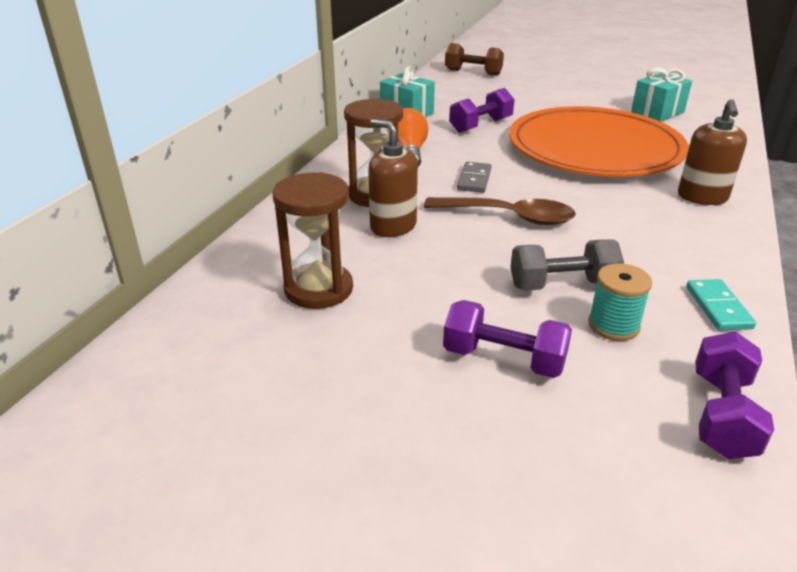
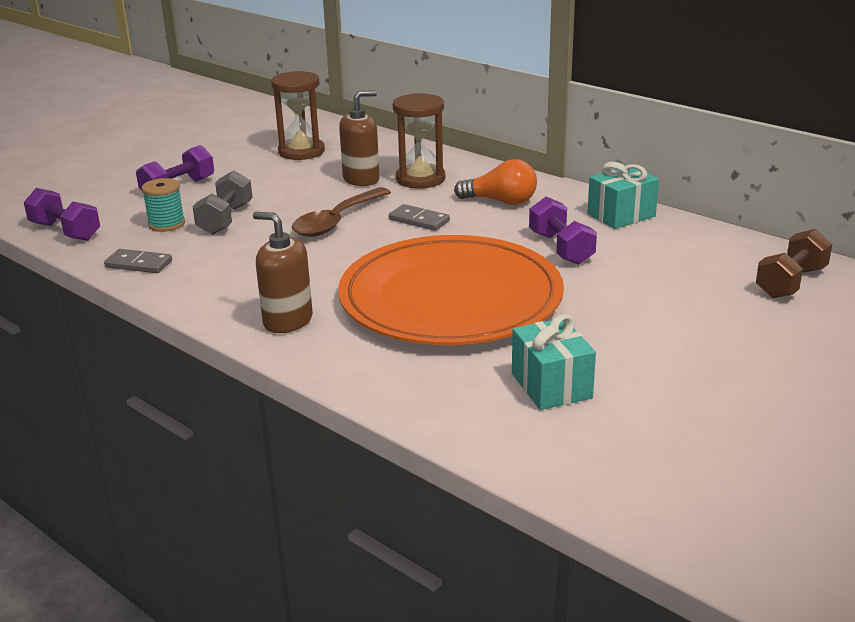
camera: 110 degrees right, 5 degrees down
turquoise domino [686,279,756,331] -> grey domino [104,249,172,273]

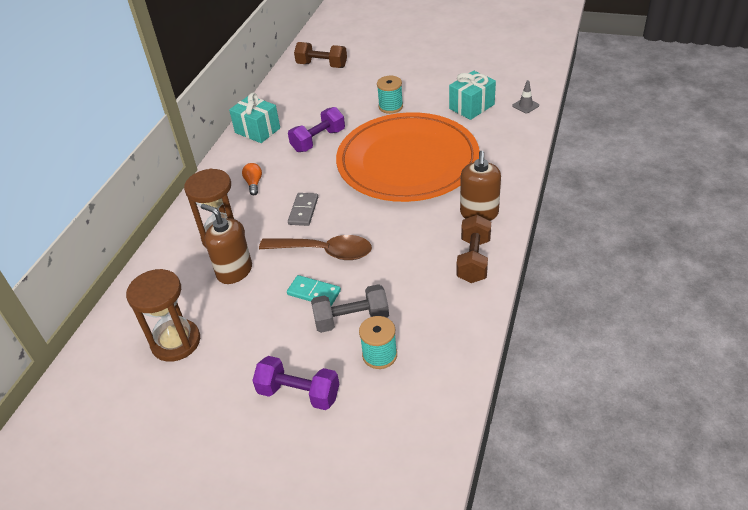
camera: 110 degrees left, 15 degrees up
purple dumbbell [24,188,100,241] -> none
grey domino [104,249,172,273] -> none
orange light bulb [454,159,537,205] -> orange light bulb [242,163,262,195], size x0.57
none -> turquoise domino [287,275,341,306]
none -> turquoise spool [377,76,403,114]
none -> brown dumbbell [456,215,491,283]
none -> grey traffic cone [512,80,539,114]

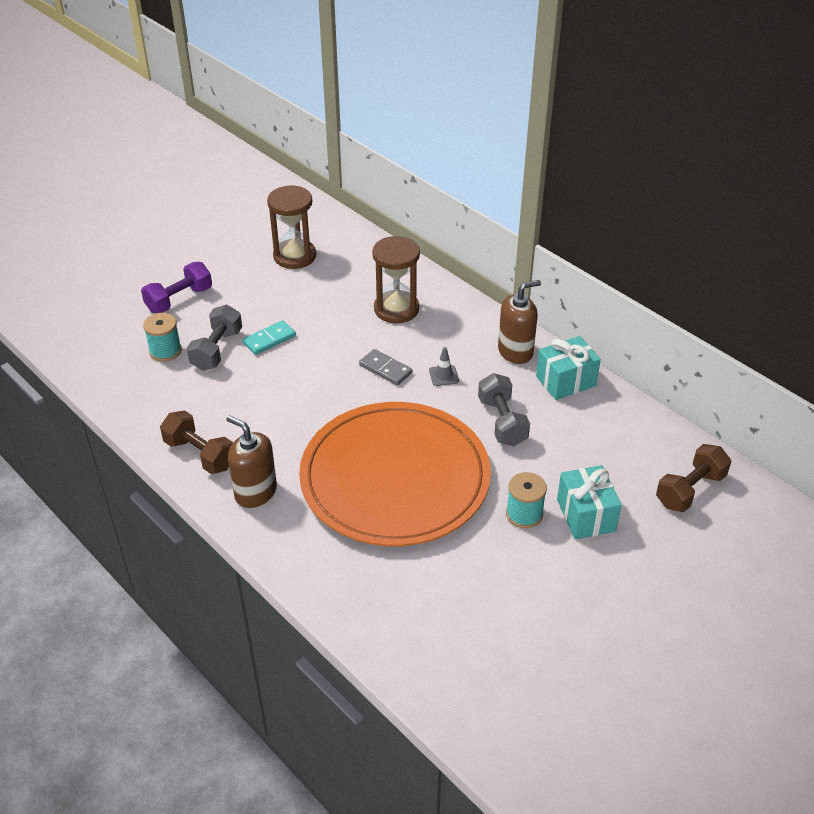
camera: 115 degrees right, 0 degrees up
brown soap dispenser [201,204,252,284] -> brown soap dispenser moved to [498,280,541,364]
orange light bulb [242,163,262,195] -> none
brown spoon [259,235,372,260] -> none
purple dumbbell [288,107,345,152] -> grey dumbbell [478,373,530,446]
turquoise gift [449,71,496,120] -> turquoise gift moved to [557,465,622,539]
grey traffic cone [512,80,539,114] -> grey traffic cone moved to [429,347,459,386]

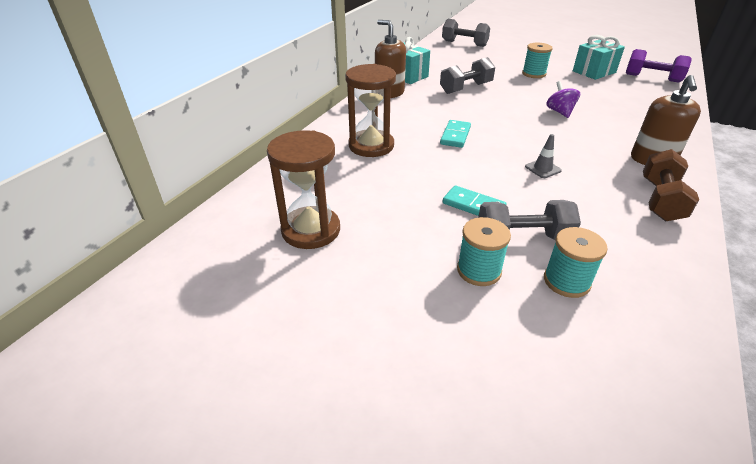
camera: 110 degrees left, 5 degrees down
purple dumbbell [141,262,212,313] -> purple dumbbell moved to [626,49,692,83]
orange plate [299,402,491,546] -> purple spinning top [546,81,580,118]
grey domino [359,349,412,386] -> turquoise domino [440,120,471,148]
grey traffic cone [429,347,459,386] -> grey traffic cone moved to [525,134,562,178]
turquoise gift [557,465,622,539] -> turquoise gift moved to [573,35,625,80]
brown dumbbell [656,444,731,512] -> grey dumbbell [442,19,490,47]
none -> turquoise spool [457,217,511,286]

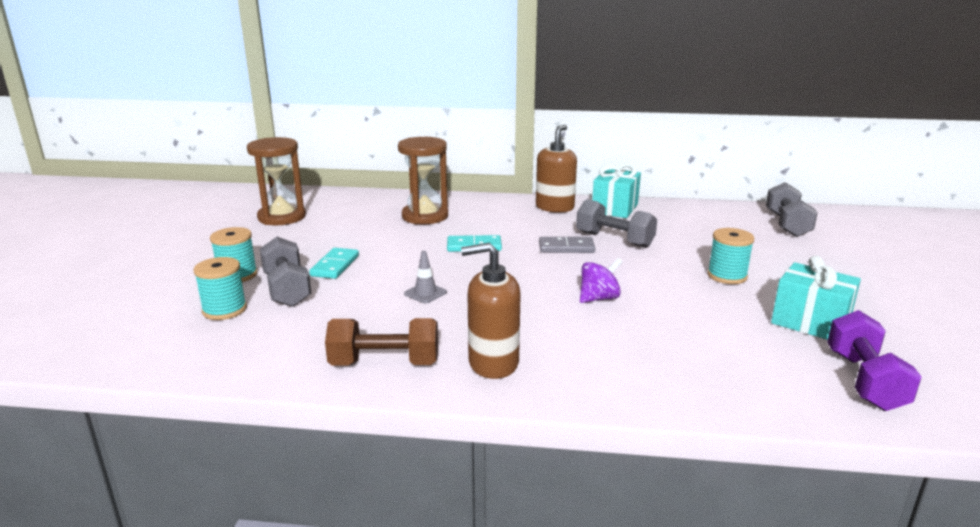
camera: 70 degrees right, 15 degrees down
none -> grey domino [539,237,595,253]

